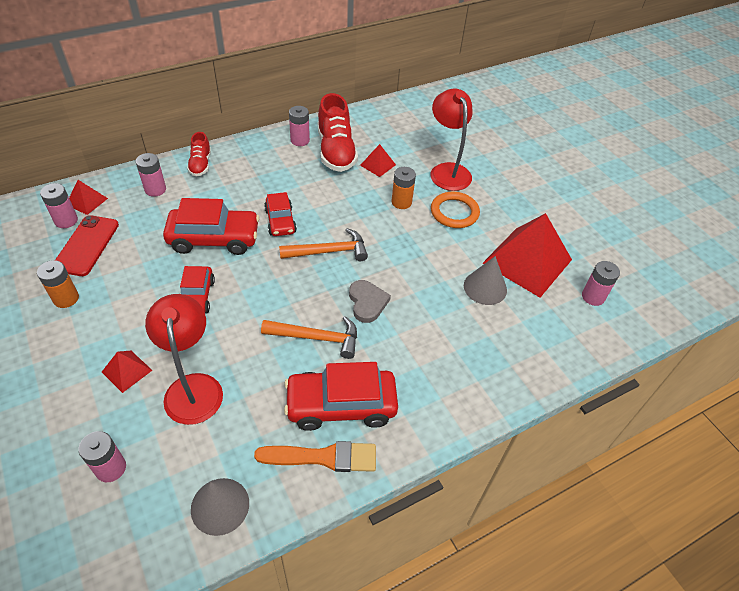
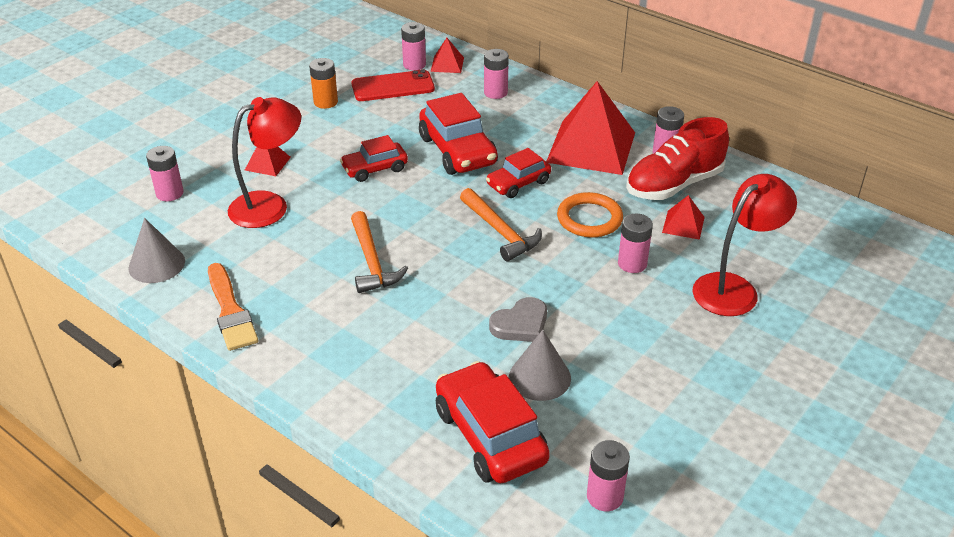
camera: 70 degrees right, 10 degrees down
red shoe [187,132,211,176] -> none
red car [284,362,398,431] -> red car moved to [436,361,550,483]
grey heart [349,280,391,323] -> grey heart moved to [489,297,547,342]
orange battery [391,167,416,209] -> pink battery [618,214,653,273]
orange ring [431,192,480,228] -> orange ring moved to [557,192,623,238]
red pyramid [482,213,572,298] -> red pyramid moved to [546,81,635,175]

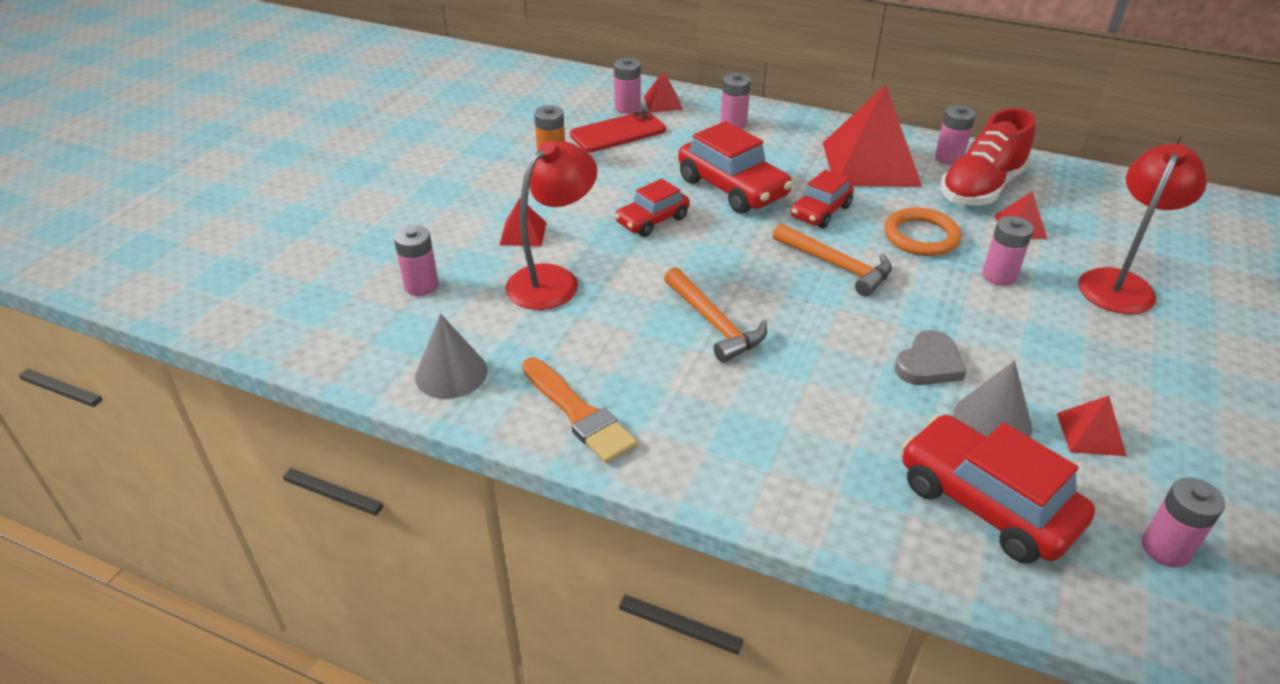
camera: 15 degrees left, 0 degrees up
none -> red pyramid [1057,396,1127,456]

